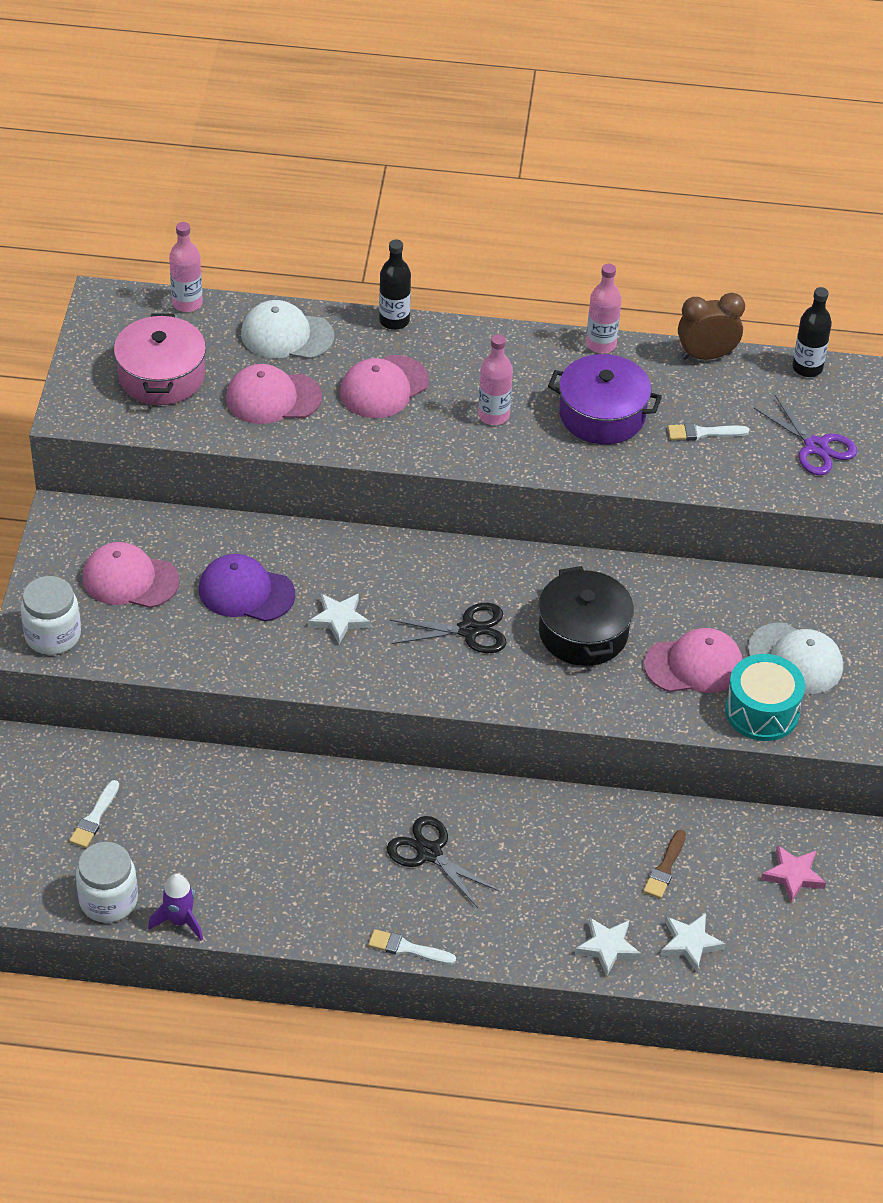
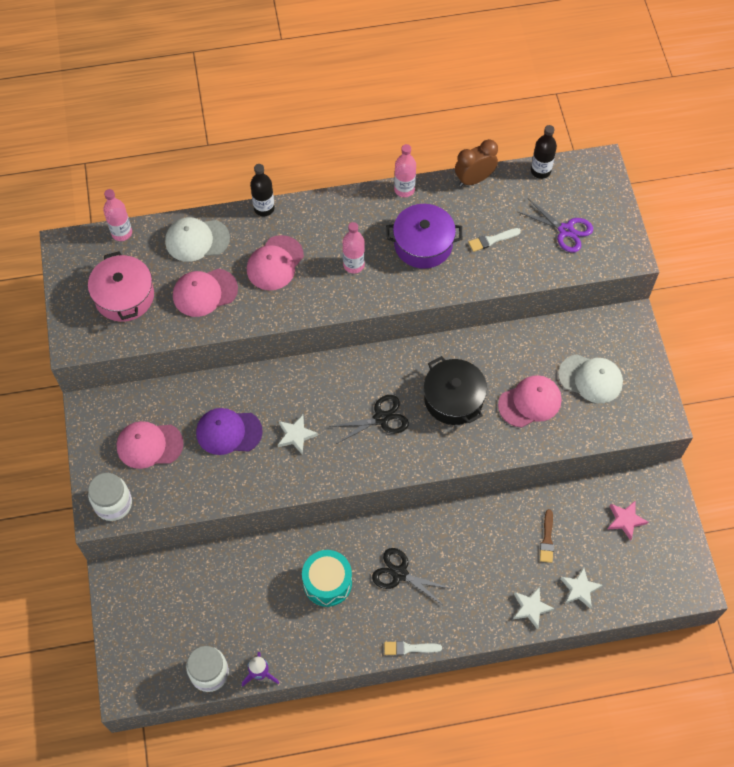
camera: 15 degrees left, 15 degrees up
white brush [69,780,119,848] -> none
turquoise drum [725,654,805,741] -> turquoise drum moved to [302,550,352,607]

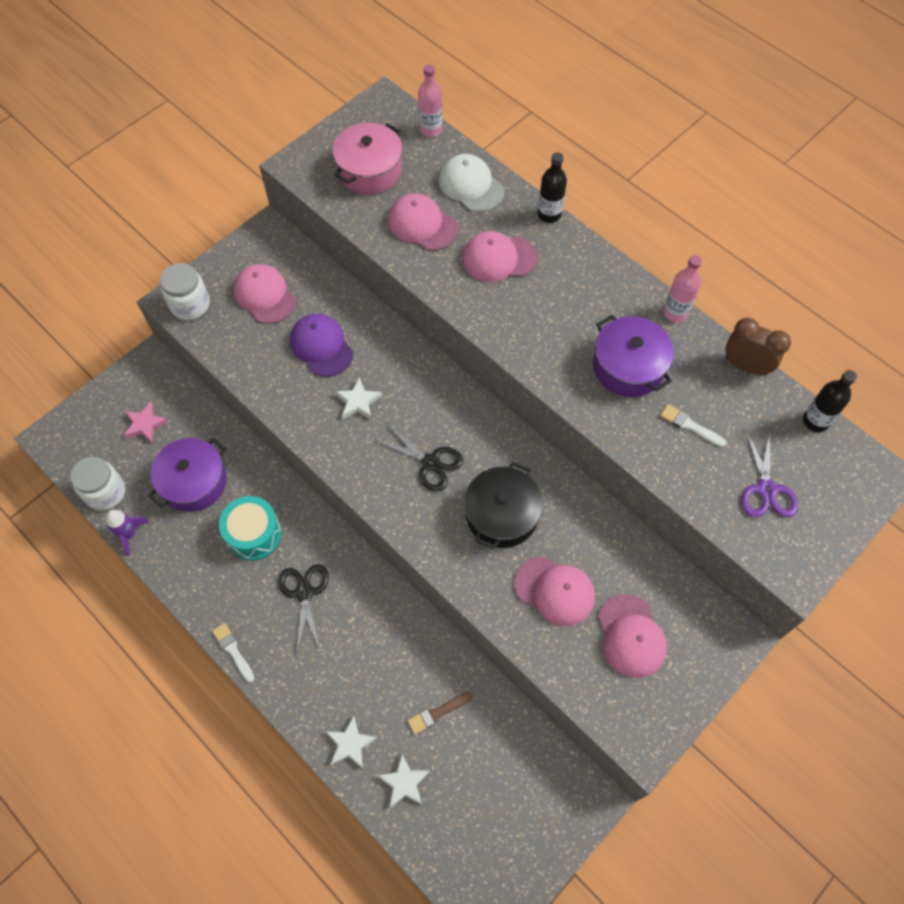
camera: 55 degrees right, 0 degrees up
pink bottle [343,222,365,274] -> none
white cap [558,354,623,403] -> pink cap [598,594,667,678]
pink star [608,501,648,541] -> pink star moved to [124,402,168,443]
none -> purple pot [149,438,227,512]

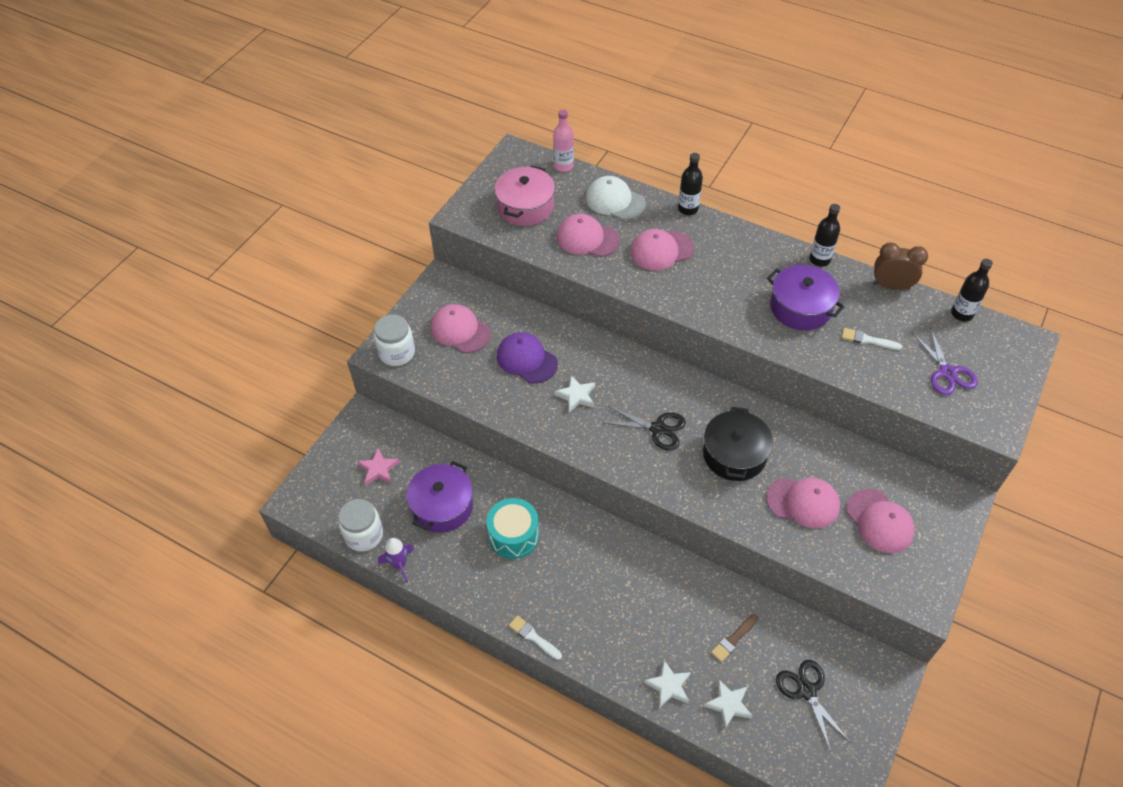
camera: 15 degrees left, 10 degrees down
black scissors [278,564,329,652] -> black scissors moved to [776,660,851,752]
pink bottle [663,255,702,322] -> black bottle [809,204,840,266]

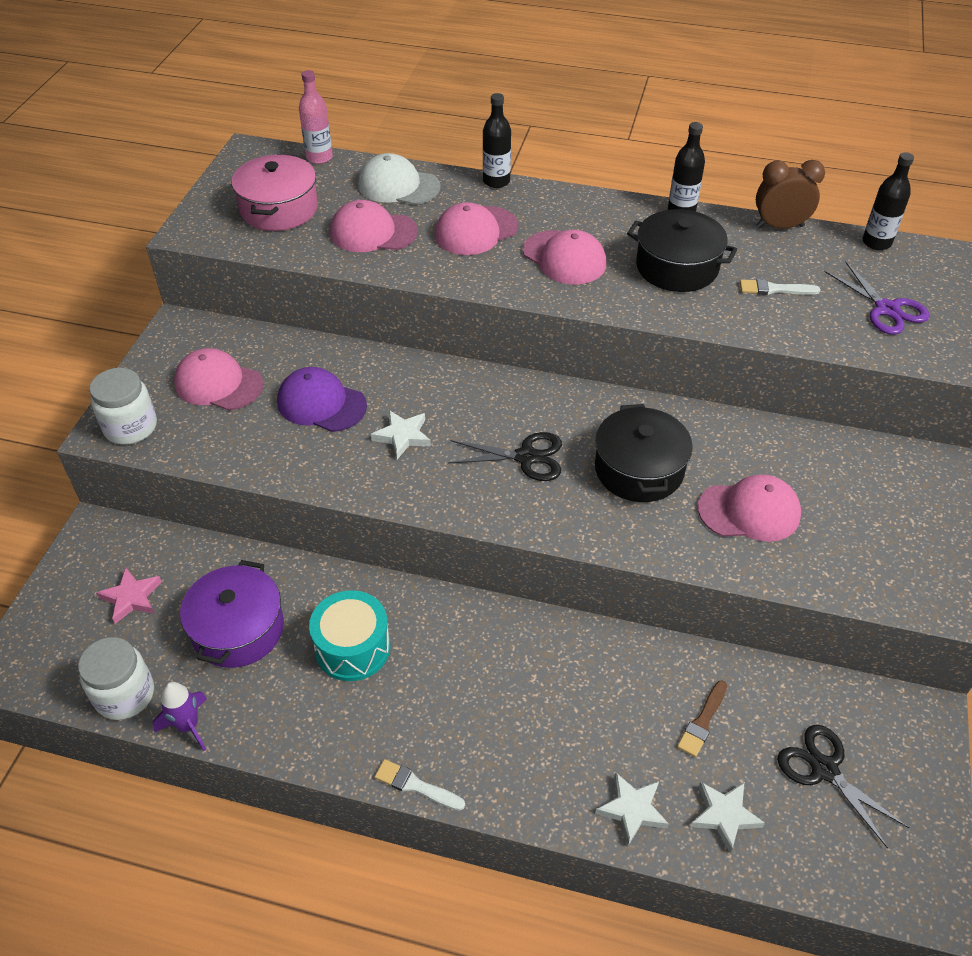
camera: 15 degrees left, 5 degrees down
purple pot [767,265,845,330] -> black pot [627,209,737,292]
pink cap [846,489,915,553] -> pink cap moved to [523,230,607,285]

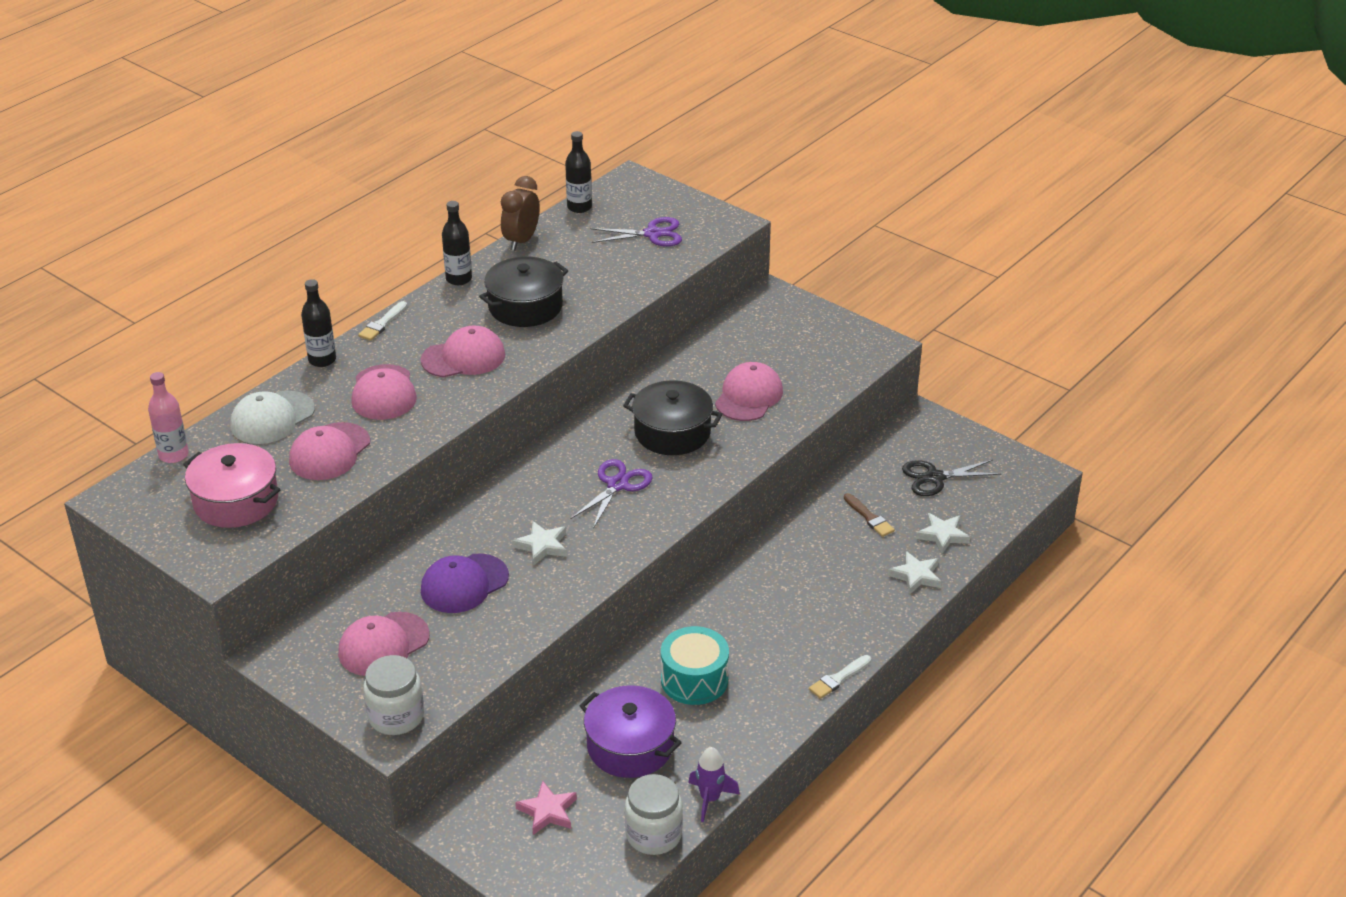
camera: 65 degrees left, 10 degrees down
black scissors [448,432,562,481] -> purple scissors [571,459,653,529]
white brush [740,279,820,295] -> white brush moved to [358,301,407,341]

